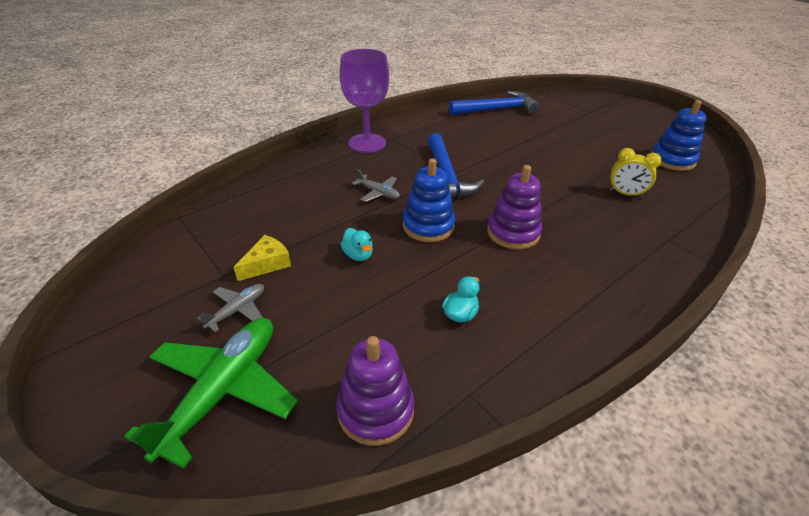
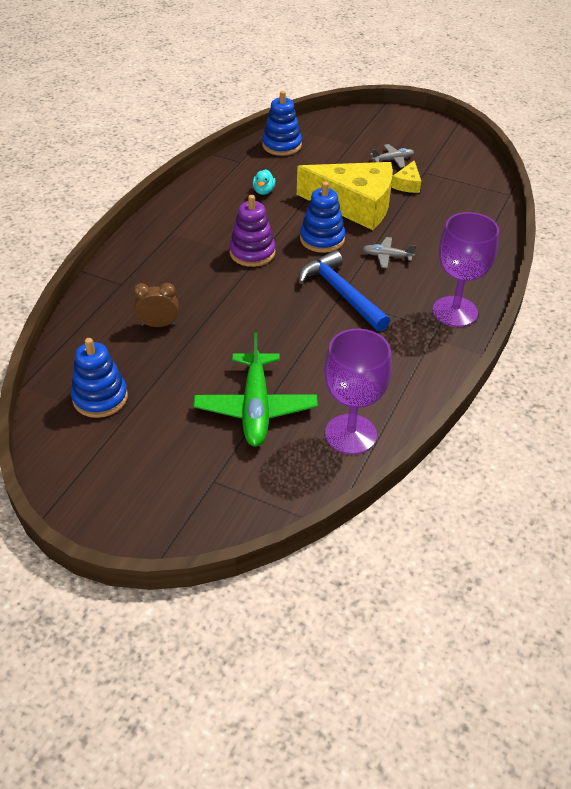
camera: 155 degrees right, 5 degrees up
green plane [124,318,298,469] -> green plane moved to [194,332,318,447]
grey plane [198,284,264,332] -> grey plane turned 120 degrees counterclockwise [370,144,414,168]
purple stacking toy [336,336,415,446] -> blue stacking toy [262,91,302,156]
turquoise duck [341,228,373,261] -> yellow cheese [297,162,393,230]
blue hammer [449,91,540,115] -> purple goblet [324,329,392,455]
yellow clock [610,148,662,198] -> brown clock [133,283,178,327]

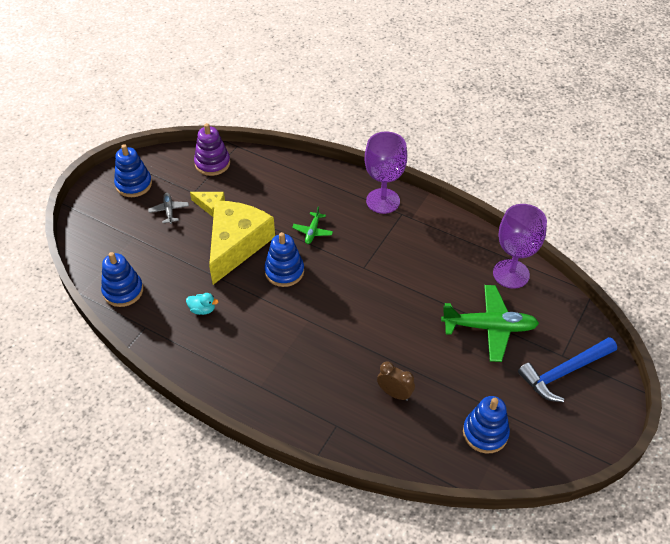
camera: 85 degrees left, 5 degrees up
brown clock [133,283,178,327] -> brown clock turned 120 degrees clockwise [377,361,415,401]
purple stacking toy [229,195,276,267] -> purple stacking toy moved to [194,123,230,176]
blue hammer [299,250,390,331] -> blue hammer moved to [518,337,617,402]
grey plane [363,237,416,268] -> green plane [292,207,333,244]
none -> blue stacking toy [114,144,152,197]

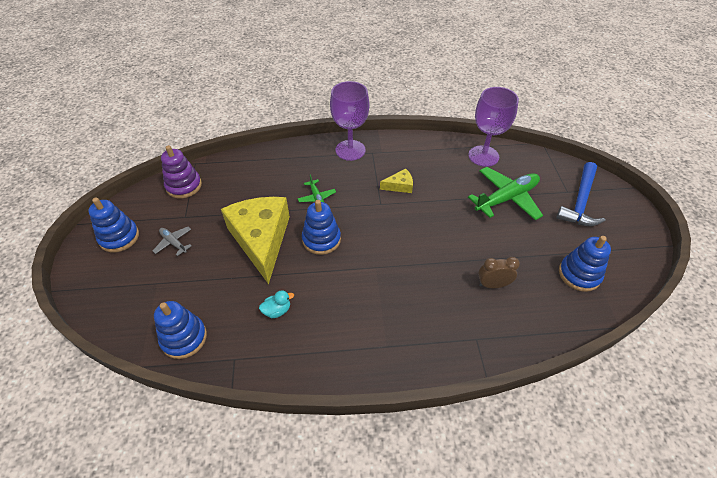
camera: 35 degrees left, 0 degrees up
yellow cheese [190,192,225,217] -> yellow cheese moved to [380,169,413,193]

